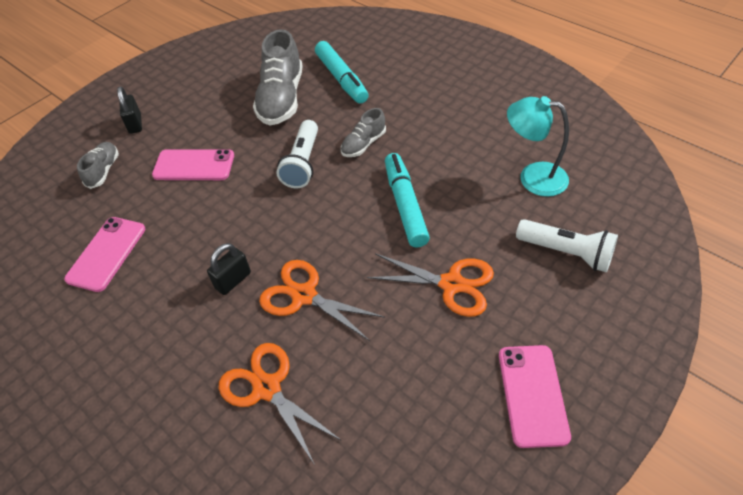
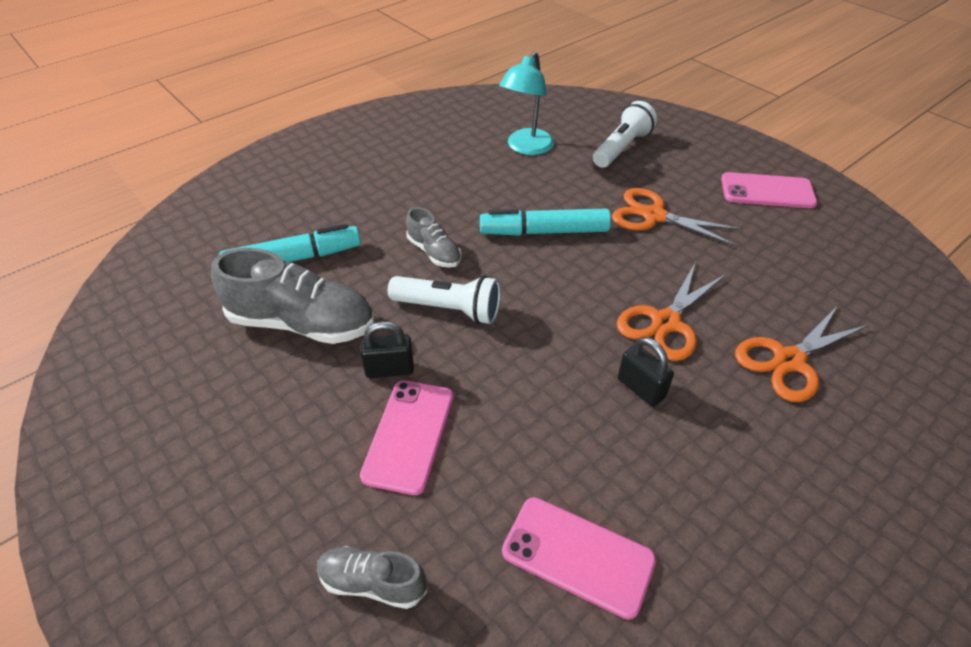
camera: 85 degrees left, 5 degrees down
black padlock [117,87,142,134] -> black padlock moved to [360,321,414,378]
orange scissors [367,253,494,317] -> orange scissors turned 90 degrees counterclockwise [612,188,742,246]

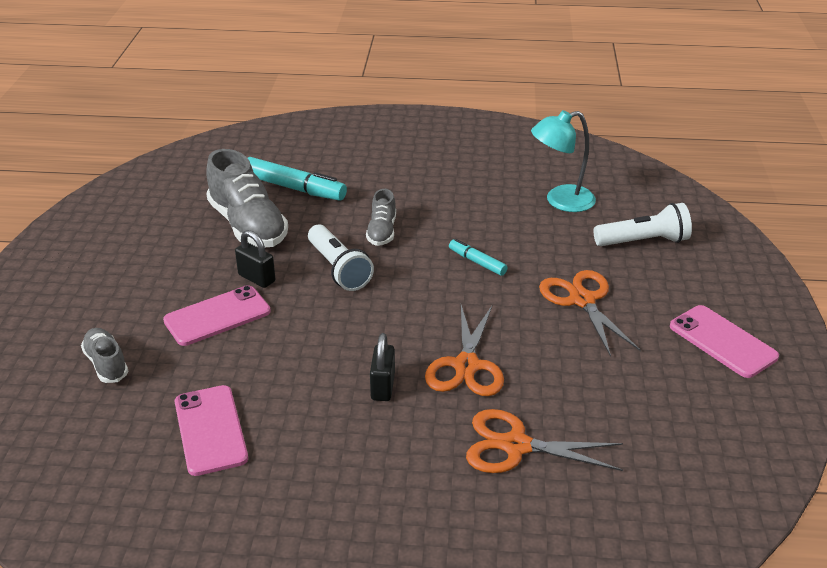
camera: 45 degrees right, 10 degrees down
turquoise marker [480,209,611,236] -> turquoise marker [449,239,507,276], size x0.54
orange scissors [617,264,726,361] -> orange scissors turned 75 degrees counterclockwise [425,305,504,396]

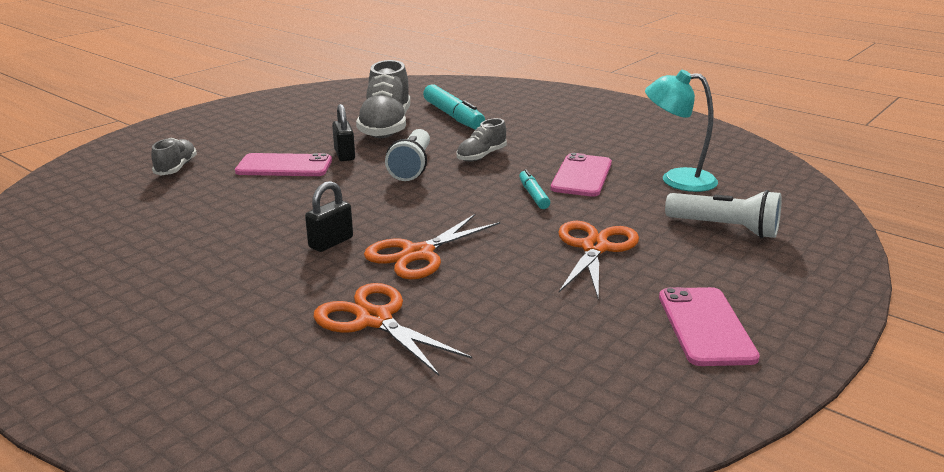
camera: 35 degrees right, 10 degrees down
pink phone [175,385,248,476] -> pink phone moved to [551,153,612,197]

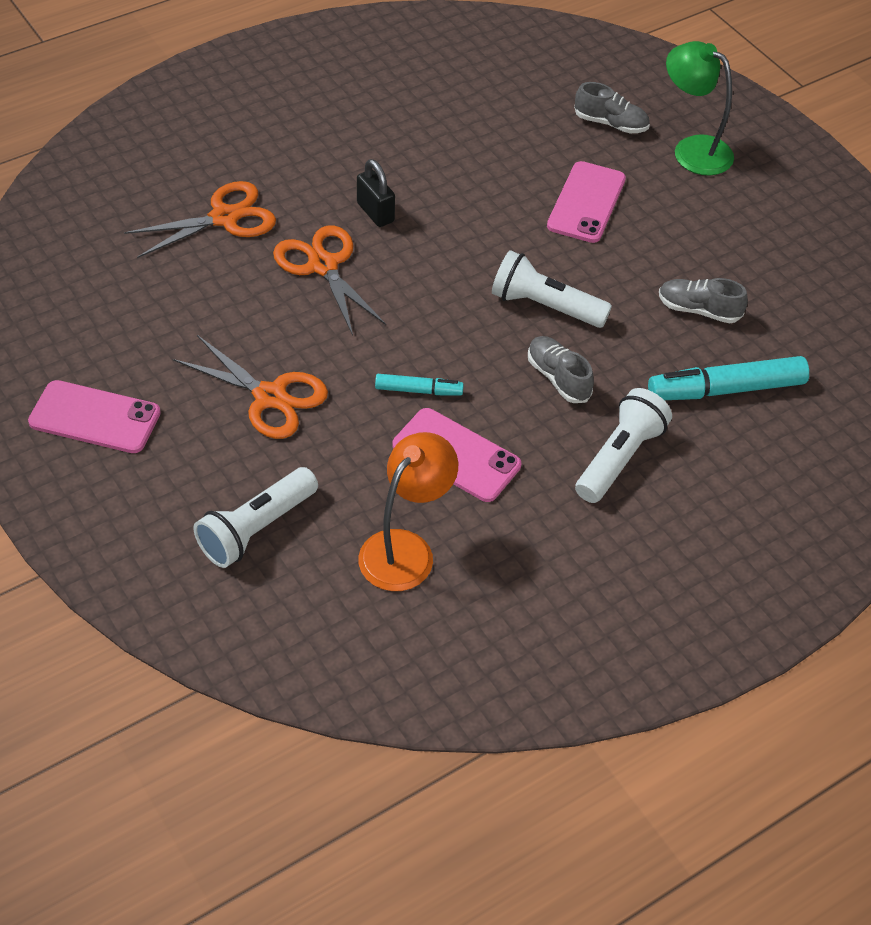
camera: 105 degrees right, 25 degrees up
black padlock [332,104,355,161] -> none
grey shoe [356,60,410,138] -> grey shoe [659,278,748,323], size x0.53
turquoise lamp [645,70,718,192] -> orange lamp [358,432,458,591]
none -> white flashlight [575,388,672,503]
none -> green lamp [666,41,734,175]

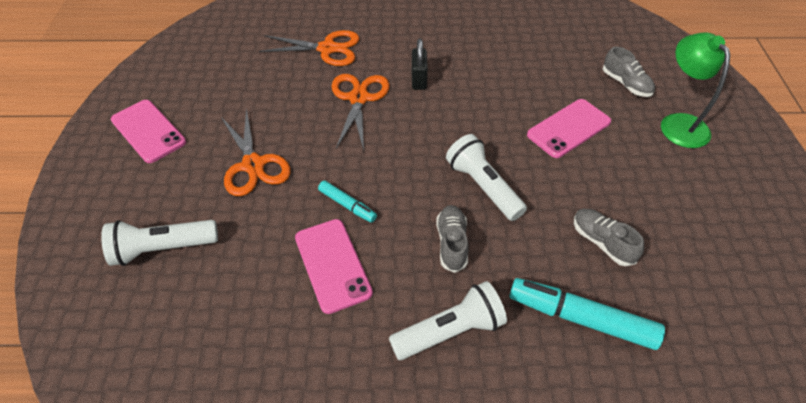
camera: 35 degrees right, 0 degrees up
orange lamp [358,432,458,591] -> none

